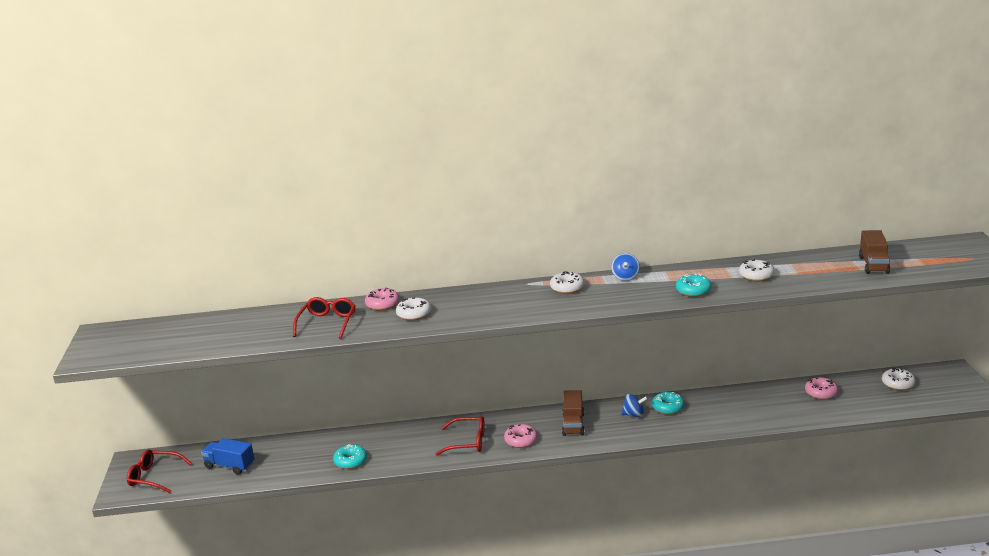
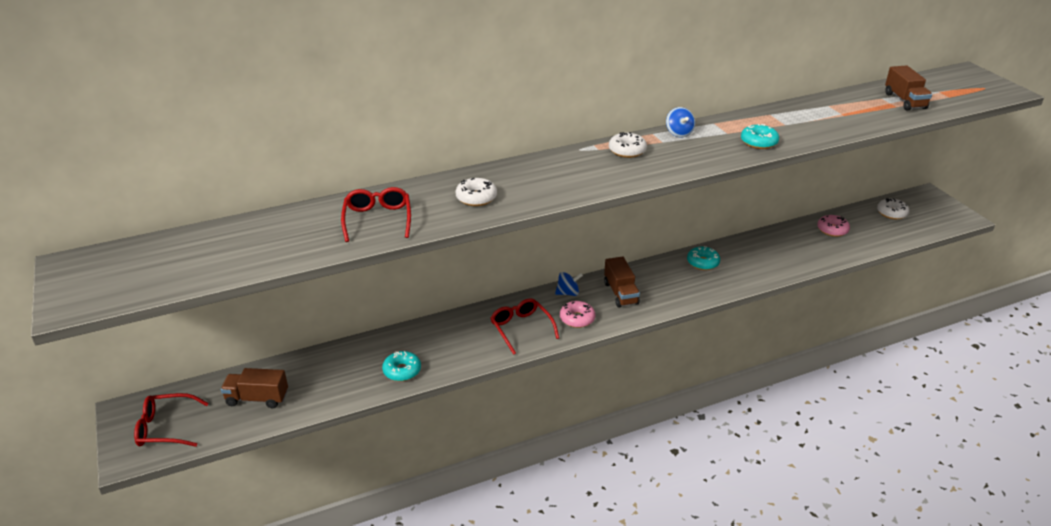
camera: 20 degrees left, 10 degrees up
blue truck [201,438,255,475] -> brown truck [221,368,288,408]
pink donut [365,288,399,311] -> none
red glasses [435,416,485,456] -> red glasses turned 105 degrees counterclockwise [491,298,559,355]
blue spinning top [621,394,648,418] -> blue spinning top moved to [555,272,583,296]
white donut [739,260,775,282] -> none

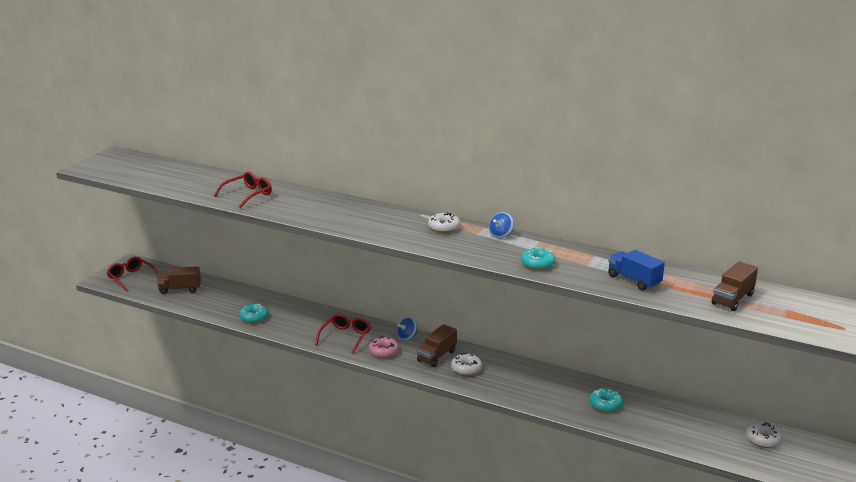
camera: 50 degrees right, 10 degrees down
brown truck [221,368,288,408] -> brown truck turned 60 degrees counterclockwise [157,266,201,294]
white donut [455,178,497,206] -> white donut moved to [451,353,482,376]
blue spinning top [555,272,583,296] -> blue spinning top turned 105 degrees clockwise [397,317,417,341]
turquoise donut [687,246,720,270] -> turquoise donut moved to [589,388,623,412]
pink donut [817,215,850,237] -> none
none -> blue truck [608,250,665,291]

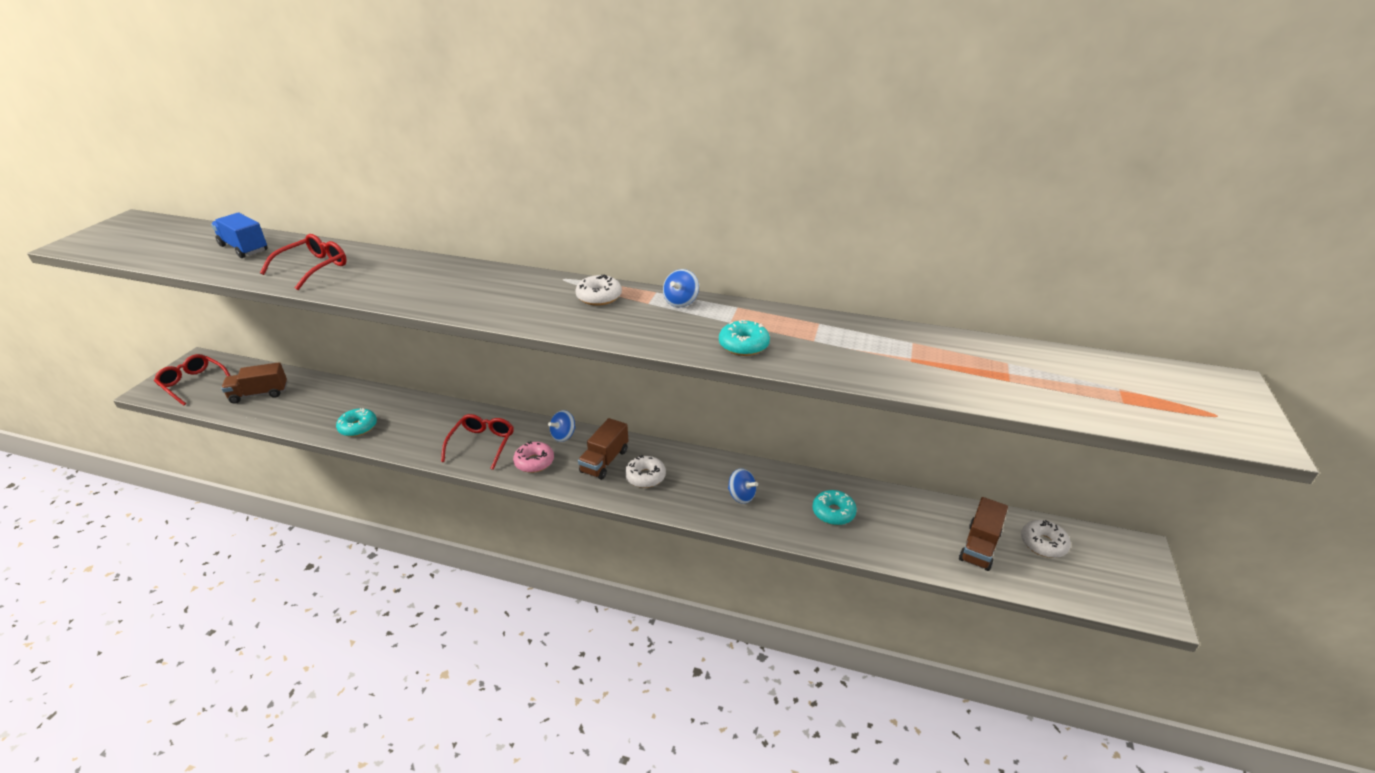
camera: 10 degrees left, 10 degrees up
blue truck [608,250,665,291] -> blue truck moved to [211,212,268,258]
brown truck [711,261,758,311] -> brown truck moved to [959,497,1008,571]
none -> blue spinning top [728,468,758,504]

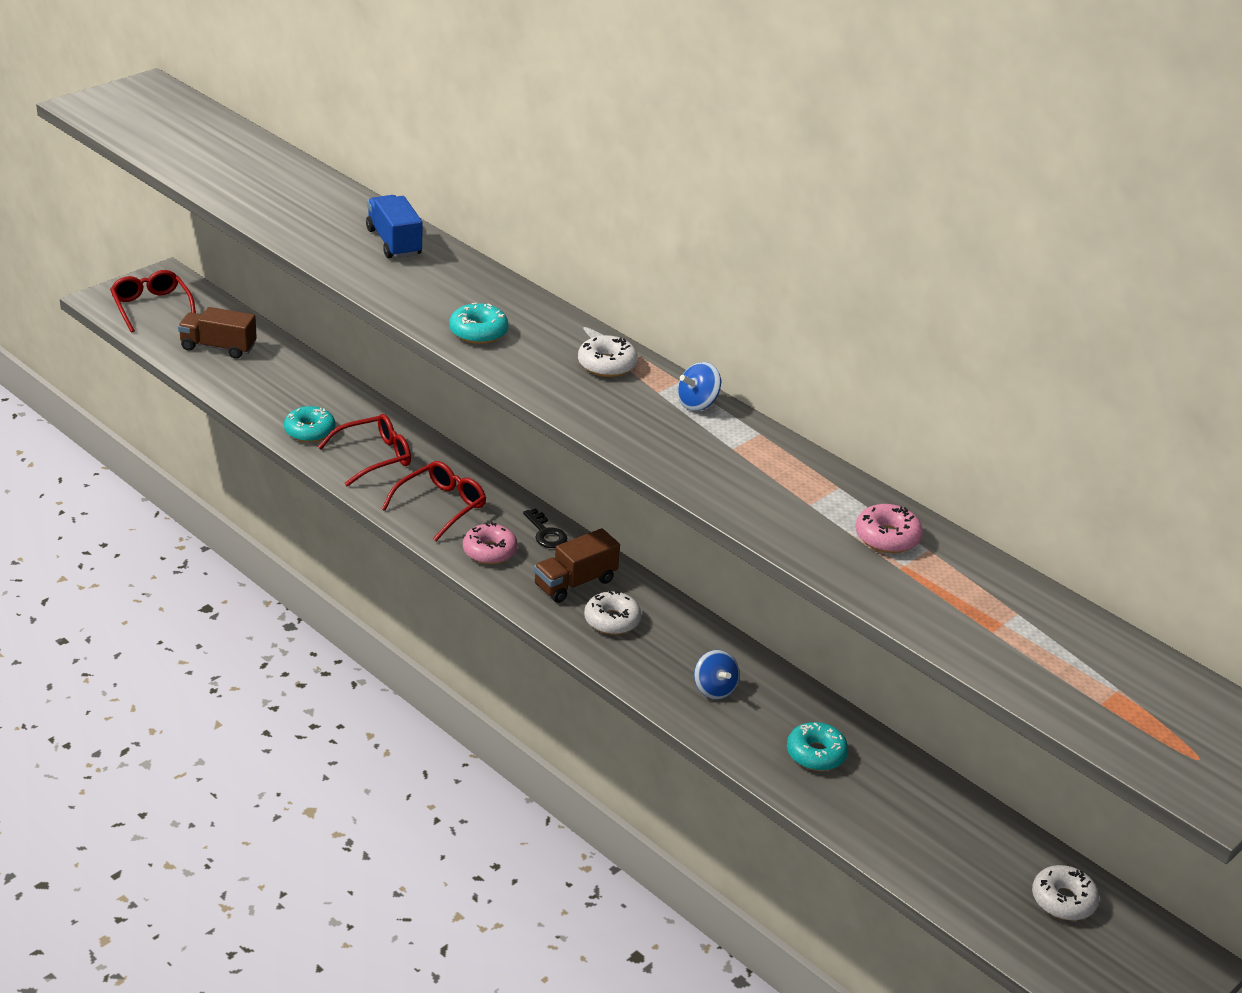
camera: 25 degrees right, 0 degrees up
blue truck [211,212,268,258] -> blue truck moved to [366,195,422,258]
red glasses [260,234,347,290] -> red glasses moved to [318,414,411,487]
blue spinning top [548,410,576,442] -> black key [523,508,567,548]
turquoise donut [719,320,770,356] -> turquoise donut moved to [449,303,508,344]
brown truck [959,497,1008,571] -> none
none -> pink donut [855,504,923,553]

